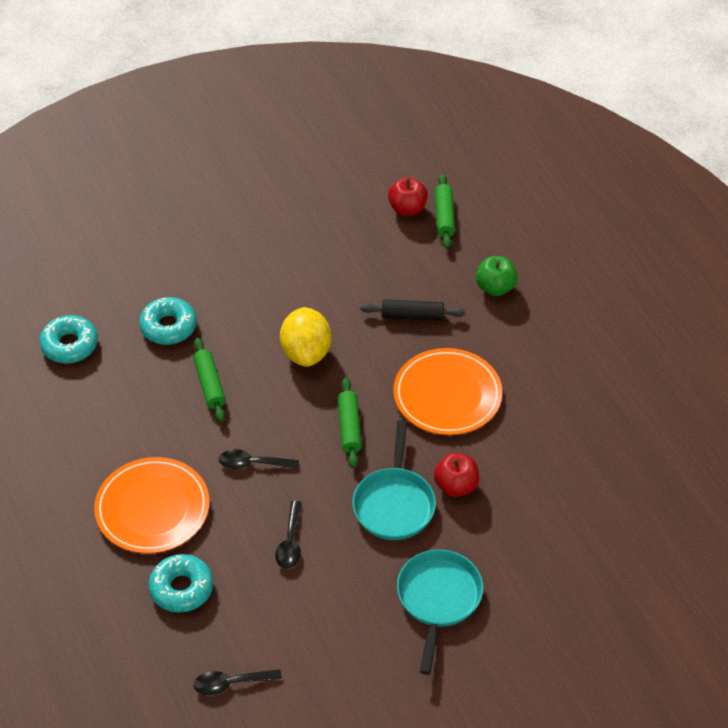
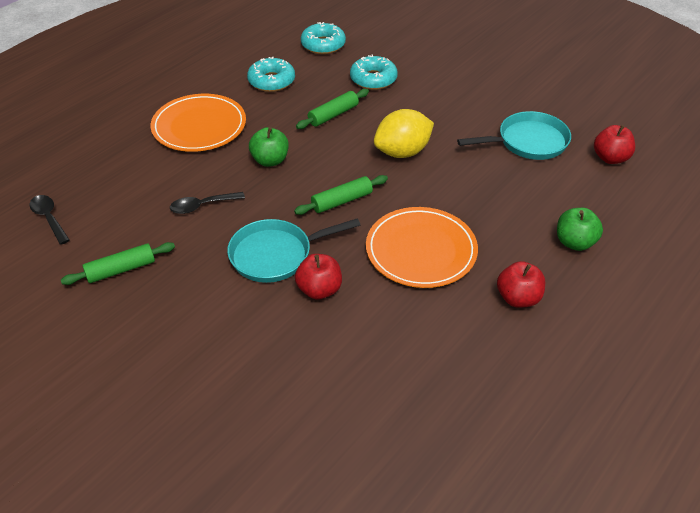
camera: 65 degrees right, 5 degrees down
turquoise donut [149,554,213,613] -> turquoise donut moved to [247,56,295,92]
black spoon [219,449,299,469] -> green apple [249,127,289,167]
black rolling pin [361,300,465,321] -> none
turquoise pan [397,549,483,675] -> turquoise pan moved to [457,111,571,160]
green rolling pin [435,174,455,249] -> green rolling pin moved to [61,242,175,285]
none -> red apple [497,261,545,308]

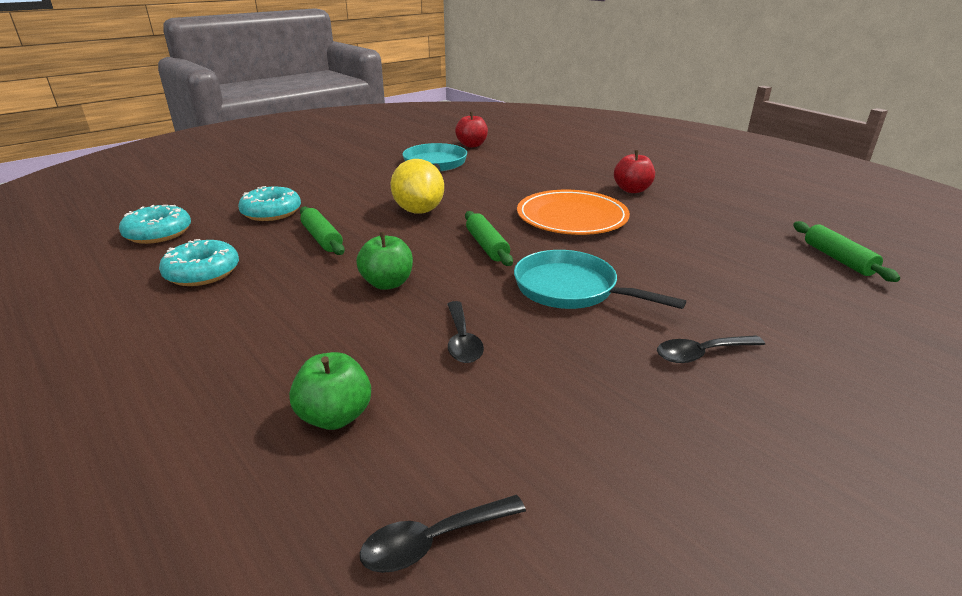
camera: 80 degrees left, 15 degrees down
green rolling pin [61,242,175,285] -> green rolling pin moved to [793,221,900,282]
orange plate [151,94,246,152] -> none
turquoise pan [227,218,360,283] -> turquoise pan turned 135 degrees clockwise [514,250,686,309]
red apple [295,254,342,299] -> none
green apple [557,208,603,251] -> green apple moved to [289,352,371,430]
none -> black spoon [657,335,765,363]

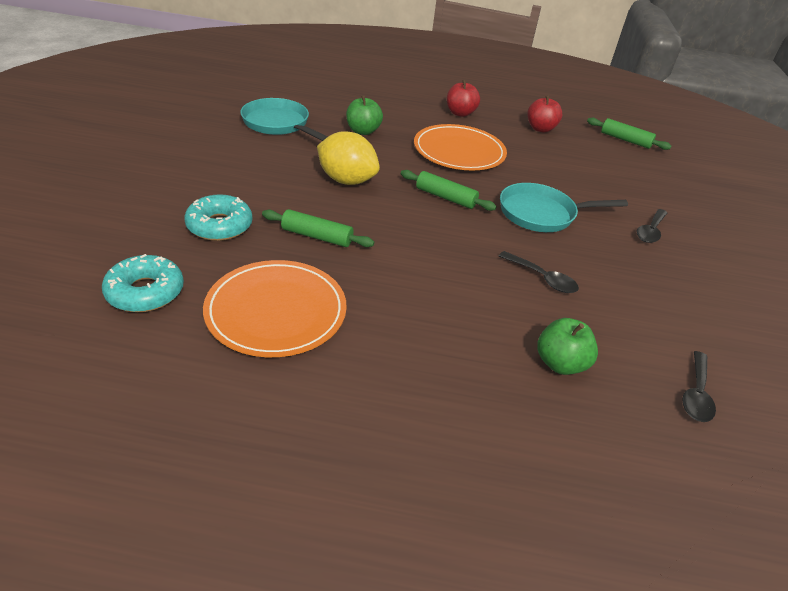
camera: 45 degrees left, 10 degrees up
turquoise donut [159,239,239,286] -> orange plate [203,260,347,357]
green apple [356,232,413,290] -> green apple moved to [346,95,383,135]
red apple [455,112,488,147] -> red apple moved to [527,95,563,133]

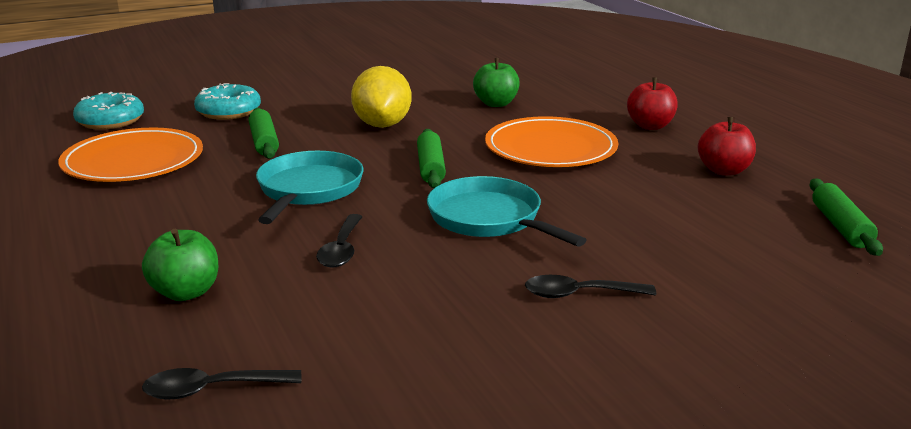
camera: 60 degrees right, 15 degrees down
turquoise pan [240,98,328,141] -> turquoise pan moved to [256,151,363,224]

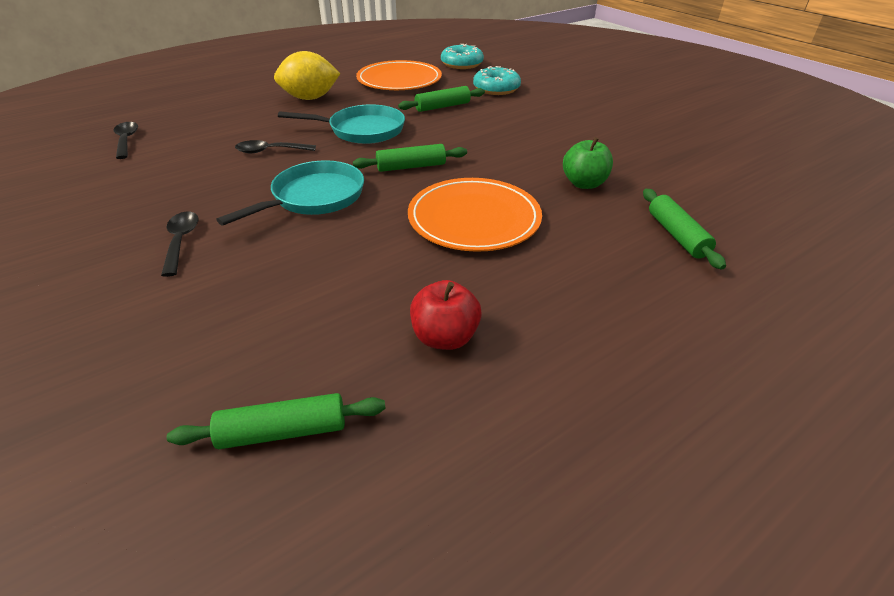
camera: 80 degrees right, 15 degrees up
green apple [142,229,218,301] -> none
yellow lemon [351,66,412,128] -> yellow lemon moved to [274,51,341,100]
red apple [627,77,678,130] -> none
none -> green rolling pin [643,189,726,270]

